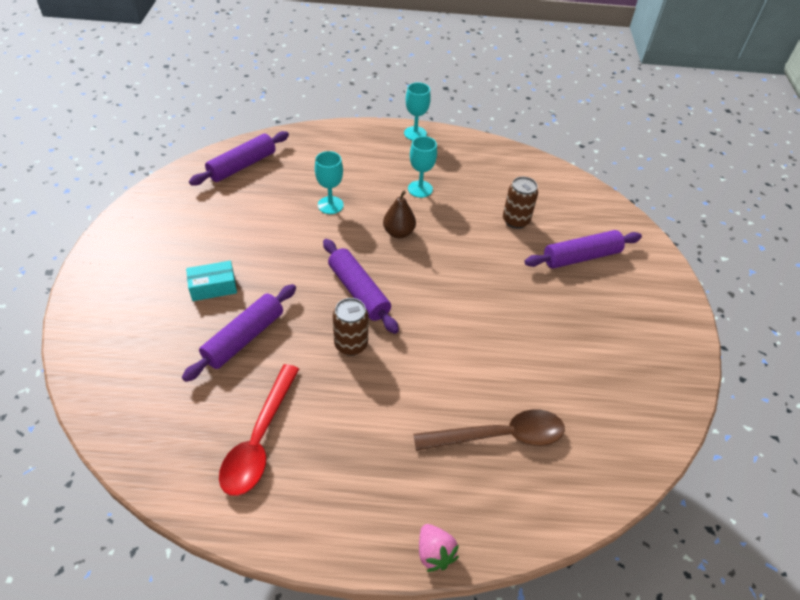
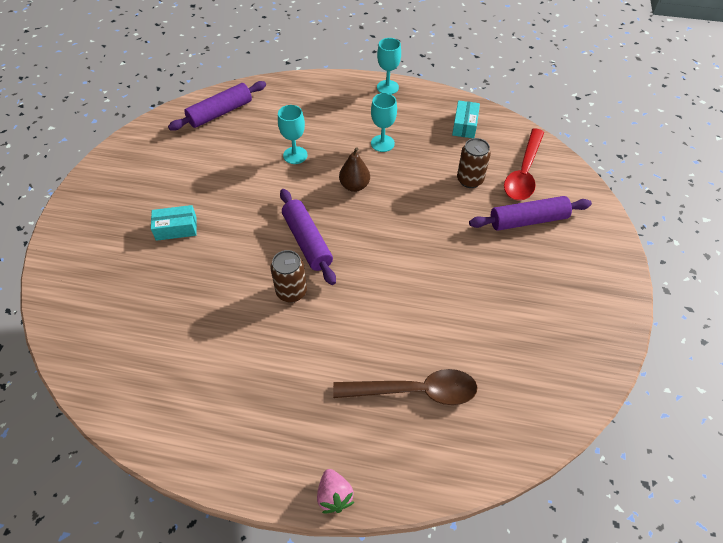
camera: 10 degrees right, 5 degrees up
purple rolling pin [182,284,296,382] -> none
red spoon [219,364,299,496] -> red spoon moved to [504,128,544,201]
none -> turquoise box [452,100,480,138]

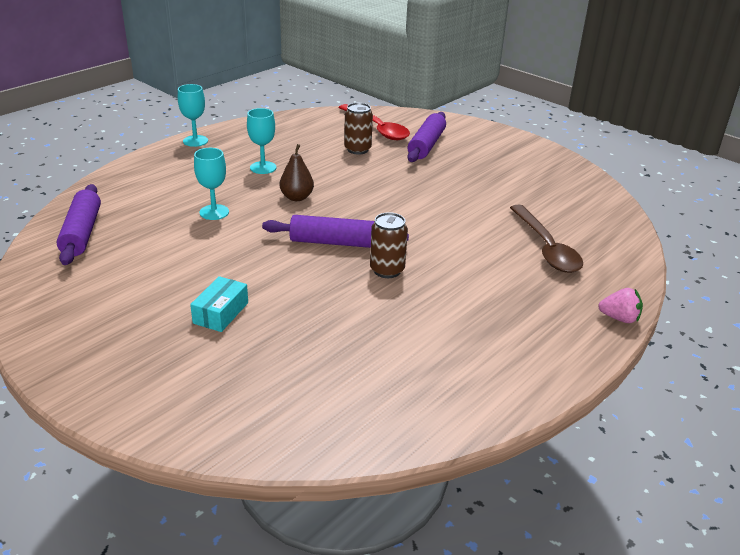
camera: 60 degrees left, 20 degrees down
brown spoon [333,369,477,405] -> brown spoon turned 135 degrees clockwise [510,205,583,273]
turquoise box [452,100,480,138] -> none

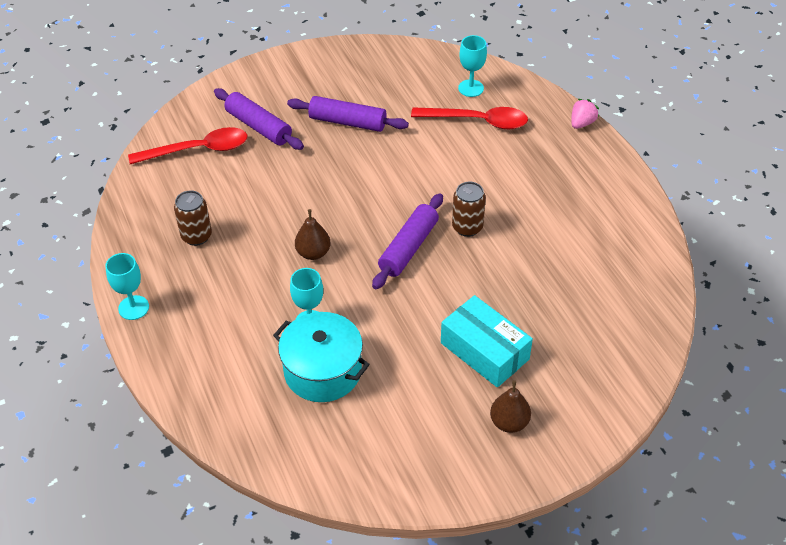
camera: 65 degrees left, 15 degrees up
purple rolling pin [57,184,101,265] -> purple rolling pin moved to [287,96,409,132]
turquoise box [190,276,248,332] -> turquoise box [441,295,533,388], size x1.65
turquoise goblet [247,108,276,174] -> turquoise goblet moved to [458,35,487,97]
brown can [344,103,373,155] -> brown can moved to [174,190,212,246]
brown spoon [510,205,583,273] -> red spoon [411,107,528,129]
none -> turquoise pot [273,312,370,402]
none -> brown pear [490,380,531,433]

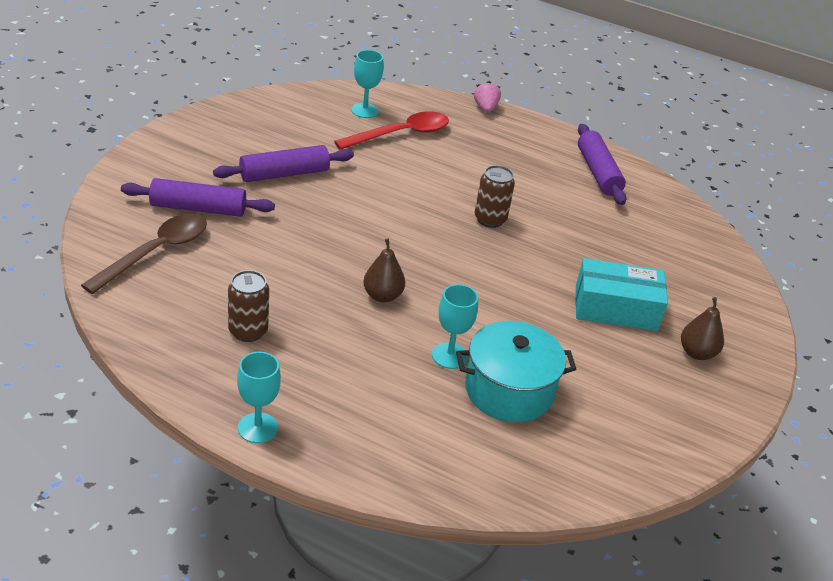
camera: 45 degrees left, 10 degrees down
red spoon [128,127,248,164] -> brown spoon [81,214,207,294]
purple rolling pin [372,193,443,289] -> purple rolling pin moved to [578,124,626,205]

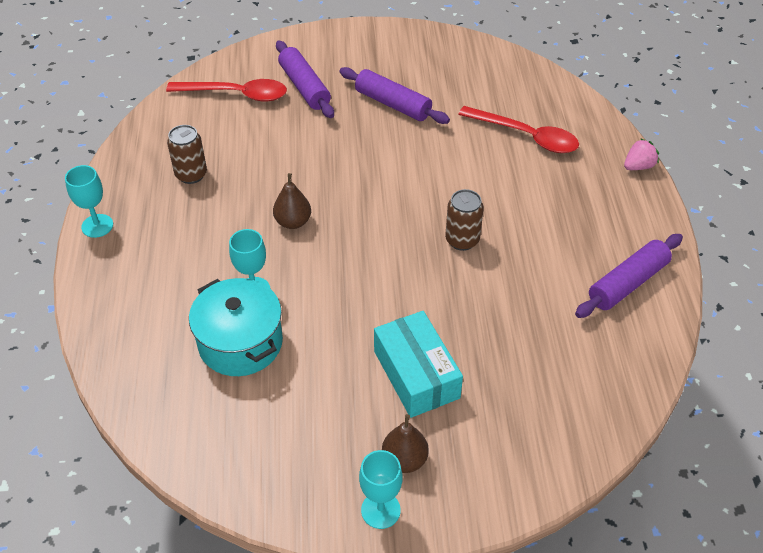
camera: 65 degrees right, 10 degrees up
brown spoon [81,214,207,294] -> red spoon [166,79,287,101]
turquoise goblet [351,50,384,118] -> turquoise goblet moved to [359,450,402,529]

